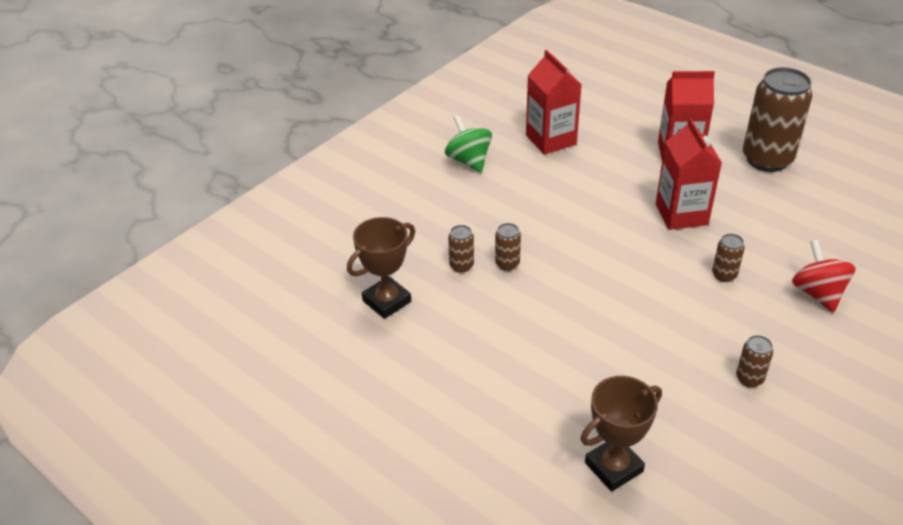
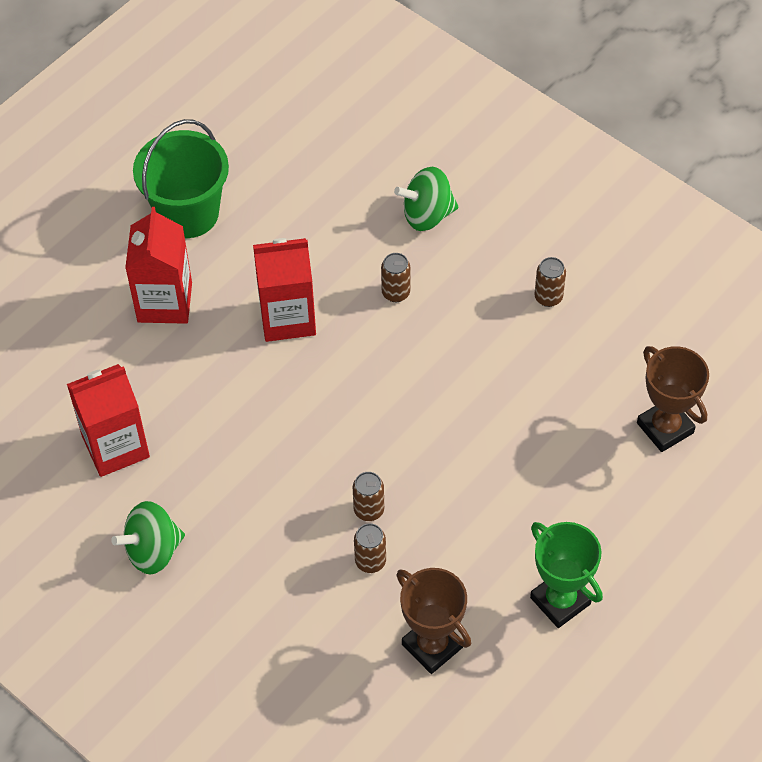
camera: 90 degrees left, 15 degrees up
brown can [743,67,812,172] -> green bucket [133,119,229,238]
red spinning top [792,240,856,312] -> green spinning top [394,167,458,231]
none -> green trophy [530,522,603,628]

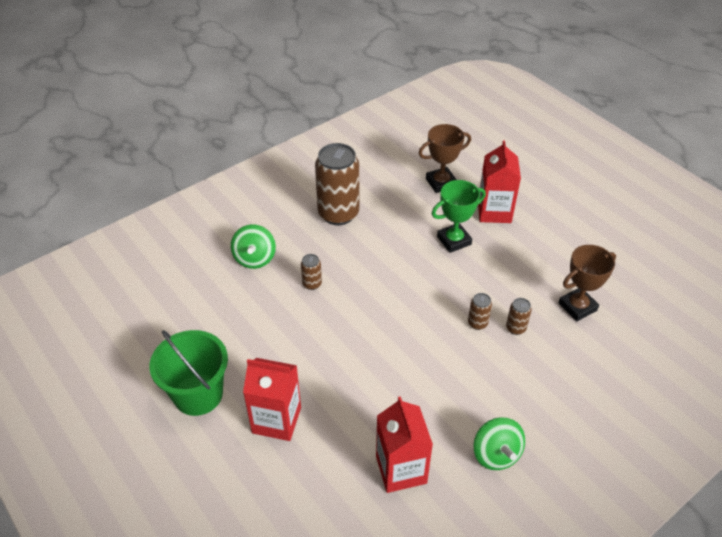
camera: 80 degrees left, 10 degrees down
red carton [253,238,316,342] -> red carton moved to [478,140,521,223]
green trophy [530,522,603,628] -> green trophy moved to [432,180,486,253]
brown can [534,257,566,307] -> brown can [315,143,359,225], size x2.31

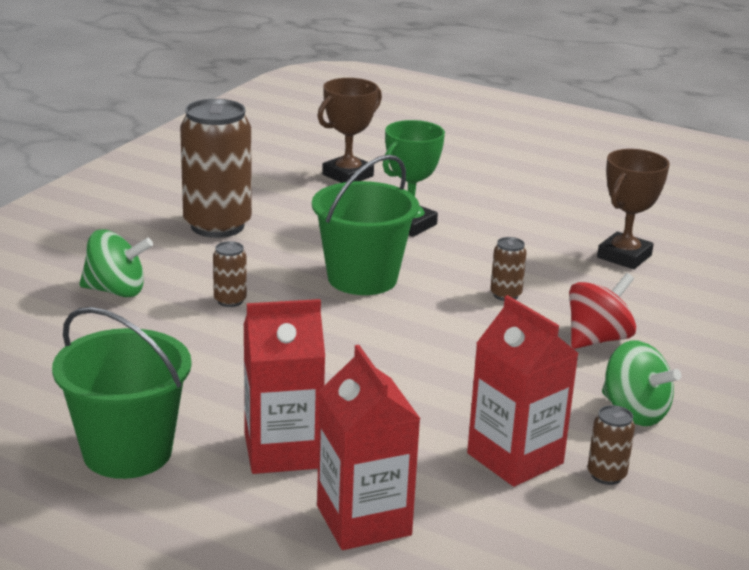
camera: 25 degrees left, 20 degrees down
green spinning top [231,224,276,269] -> green spinning top turned 60 degrees counterclockwise [79,229,153,297]
red carton [478,140,521,223] -> red carton moved to [317,345,420,550]
brown can [506,298,532,335] -> brown can moved to [588,405,635,485]
none -> green bucket [312,154,419,295]
none -> red spinning top [569,273,636,349]

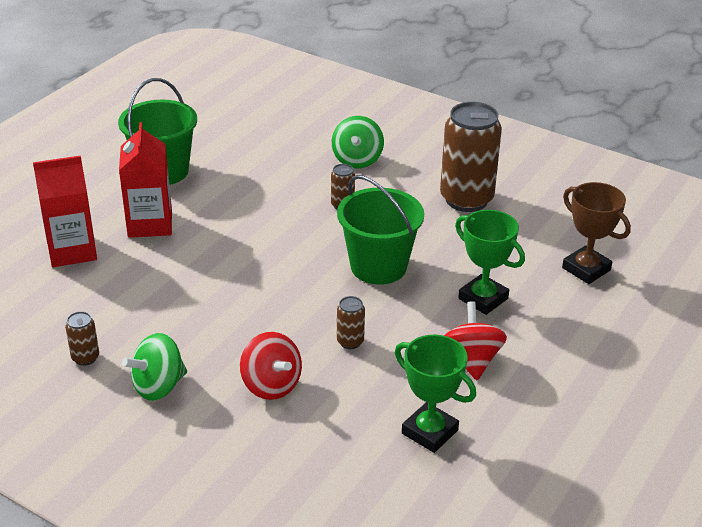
camera: 95 degrees right, 10 degrees up
red carton [467,295,579,487] -> none
brown trophy [597,149,670,269] -> green trophy [395,335,476,453]
none -> red spinning top [444,301,507,380]

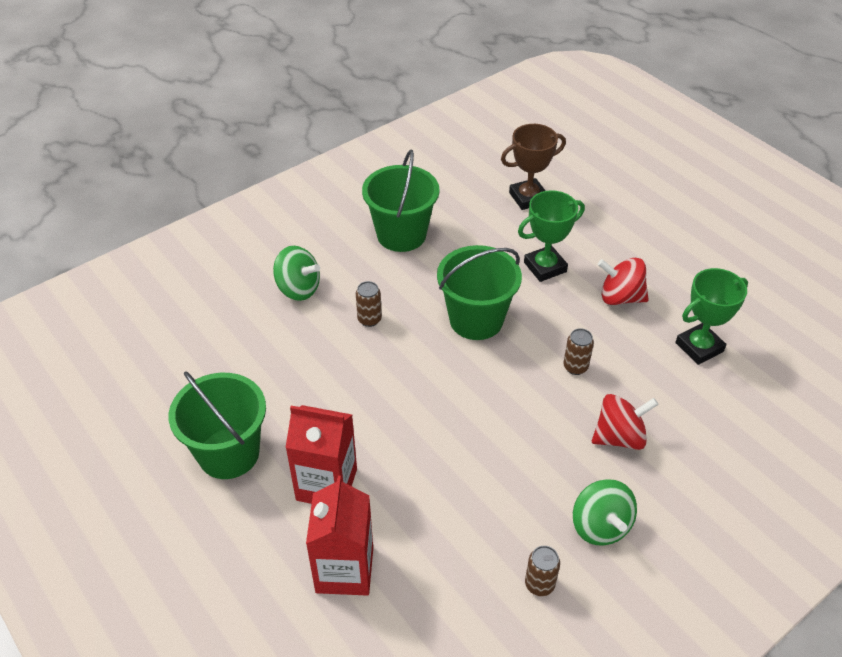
camera: 70 degrees left, 10 degrees up
brown can [440,102,502,212] -> green bucket [362,150,439,252]

